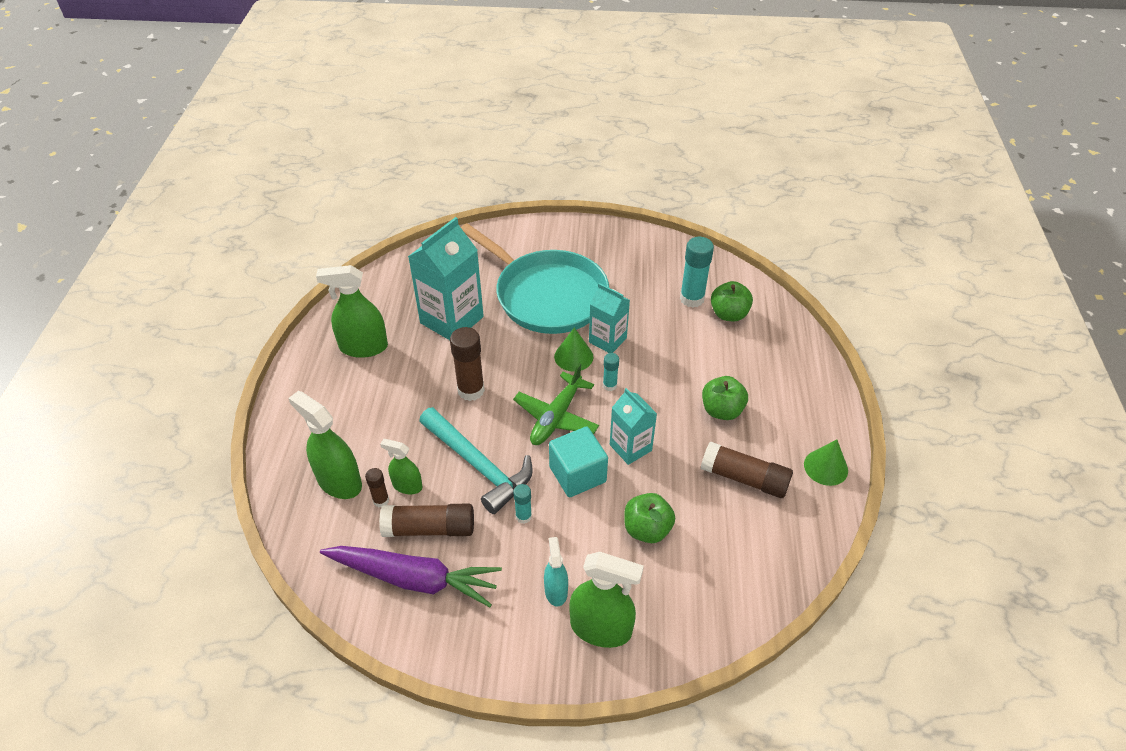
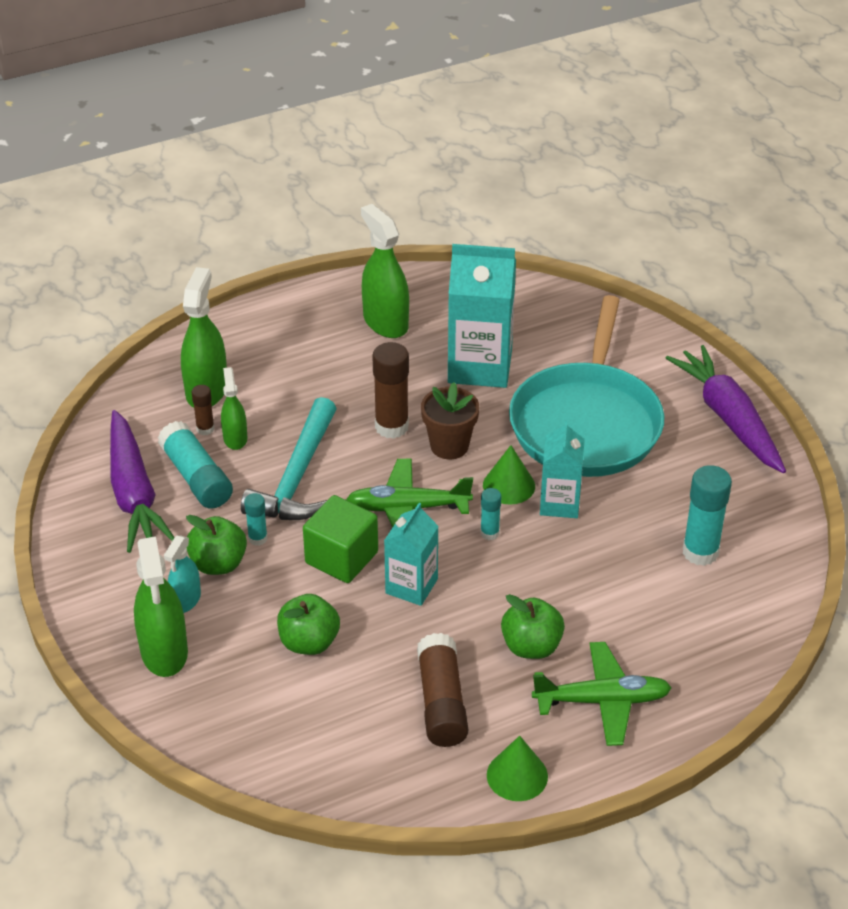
camera: 60 degrees right, 5 degrees down
brown glue stick [379,504,474,537] -> turquoise glue stick [158,421,233,509]
turquoise spray bottle [544,537,568,606] -> turquoise spray bottle turned 150 degrees clockwise [164,535,201,613]
turquoise cube [549,427,608,497] -> green cube [303,495,378,583]
green apple [711,281,753,321] -> green apple moved to [186,515,247,575]
none -> brown flower pot [421,382,479,459]
none -> green plane [532,642,672,746]
none -> purple carrot [666,345,786,473]

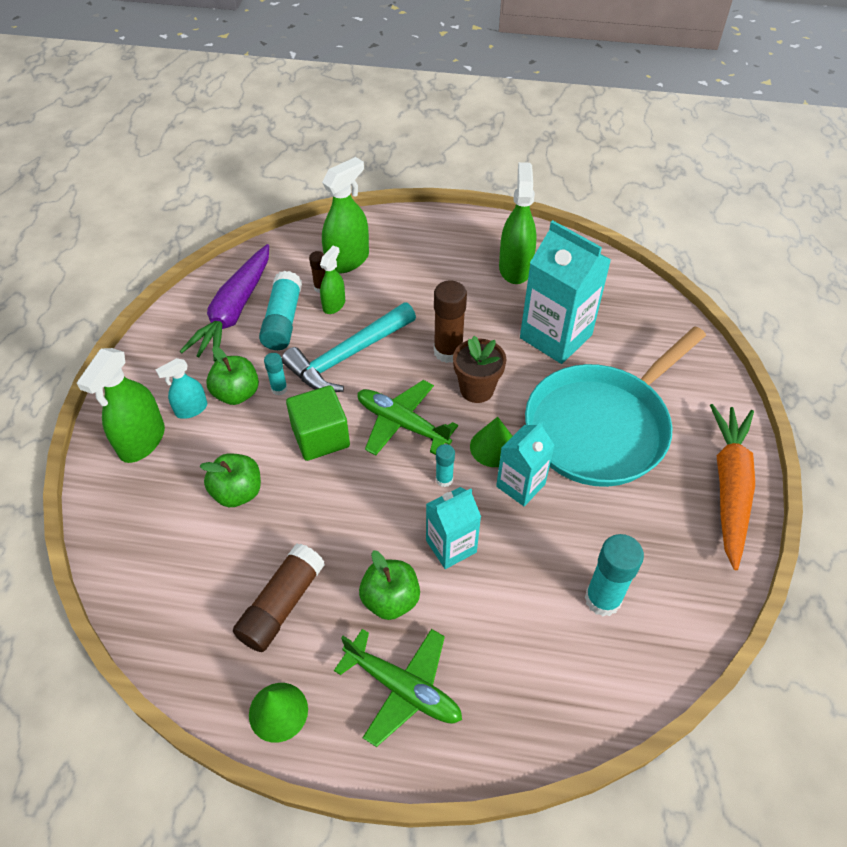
camera: 35 degrees right, 10 degrees up
turquoise carton [384,503,439,606] -> turquoise carton moved to [426,487,481,569]
purple carrot [666,345,786,473] -> orange carrot [710,404,755,570]

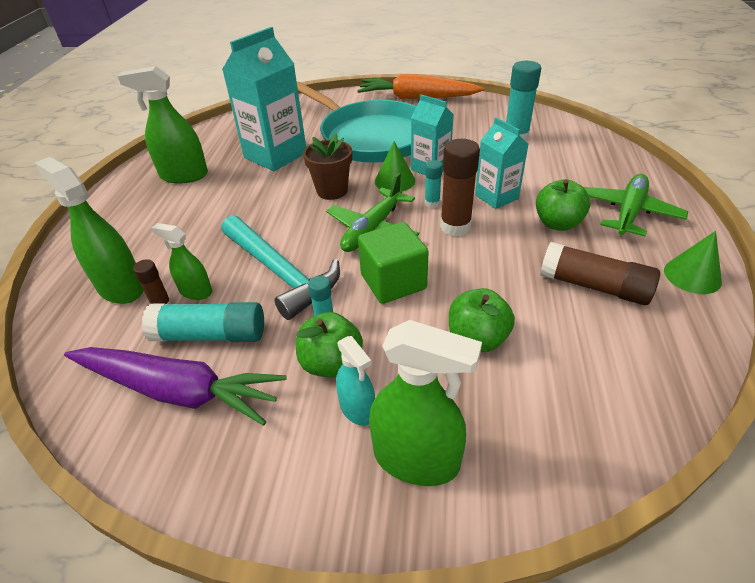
camera: 90 degrees left, 10 degrees down
brown glue stick [434,281,467,363] -> brown glue stick moved to [440,139,480,236]

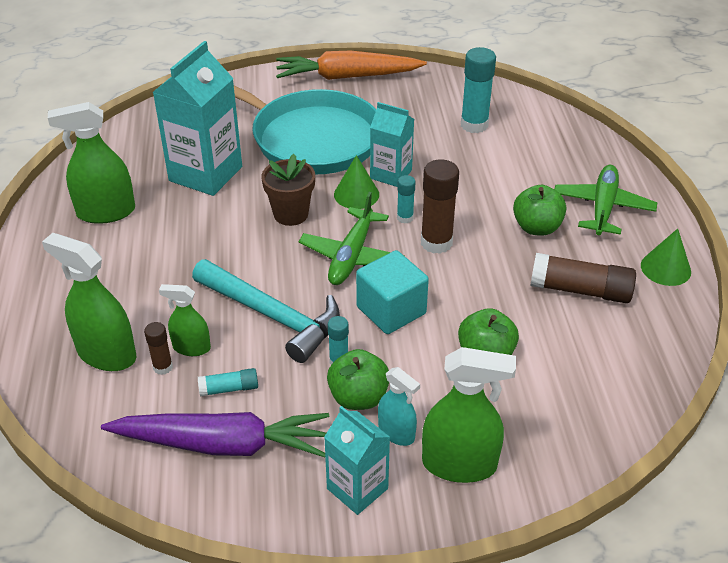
camera: 15 degrees left, 0 degrees up
turquoise glue stick [142,302,264,342] -> turquoise glue stick [198,368,258,397], size x0.53
green cube [358,222,429,304] -> turquoise cube [356,250,429,334]
turquoise carton [475,117,528,209] -> turquoise carton moved to [324,406,390,515]

